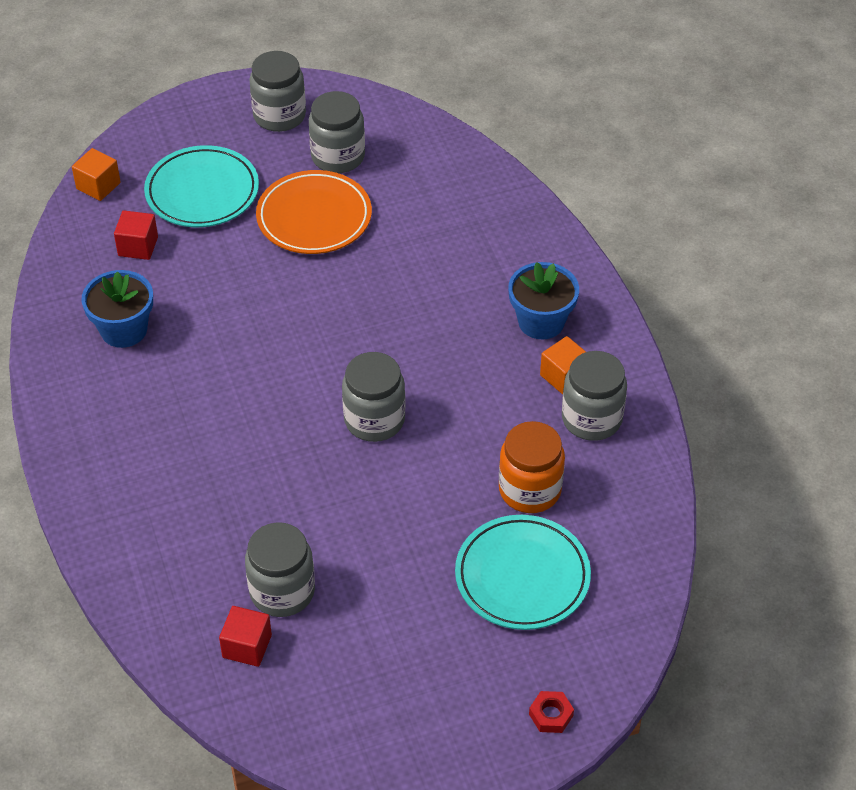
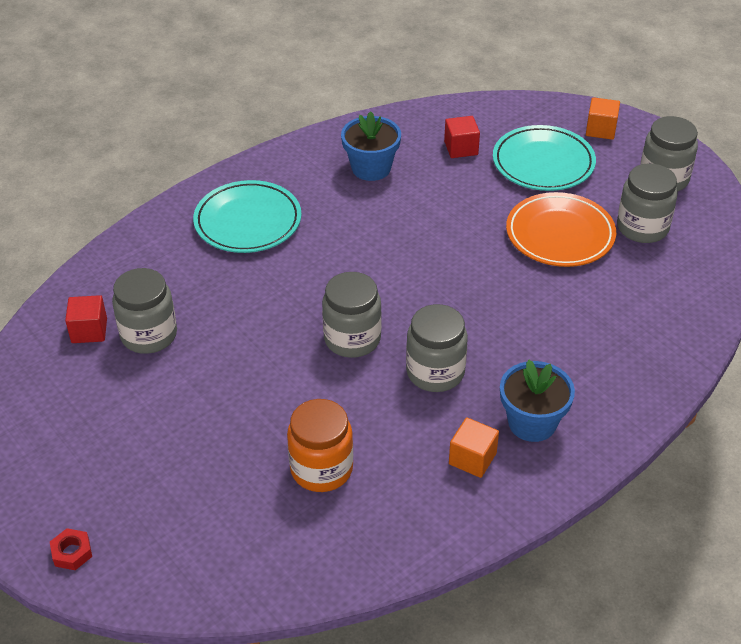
camera: 70 degrees right, 5 degrees down
orange cube [72,148,121,201] -> orange cube moved to [586,97,620,140]
turquoise plate [455,515,591,630] -> turquoise plate moved to [193,180,302,253]
grey jar [562,351,627,441] -> grey jar moved to [406,304,468,392]

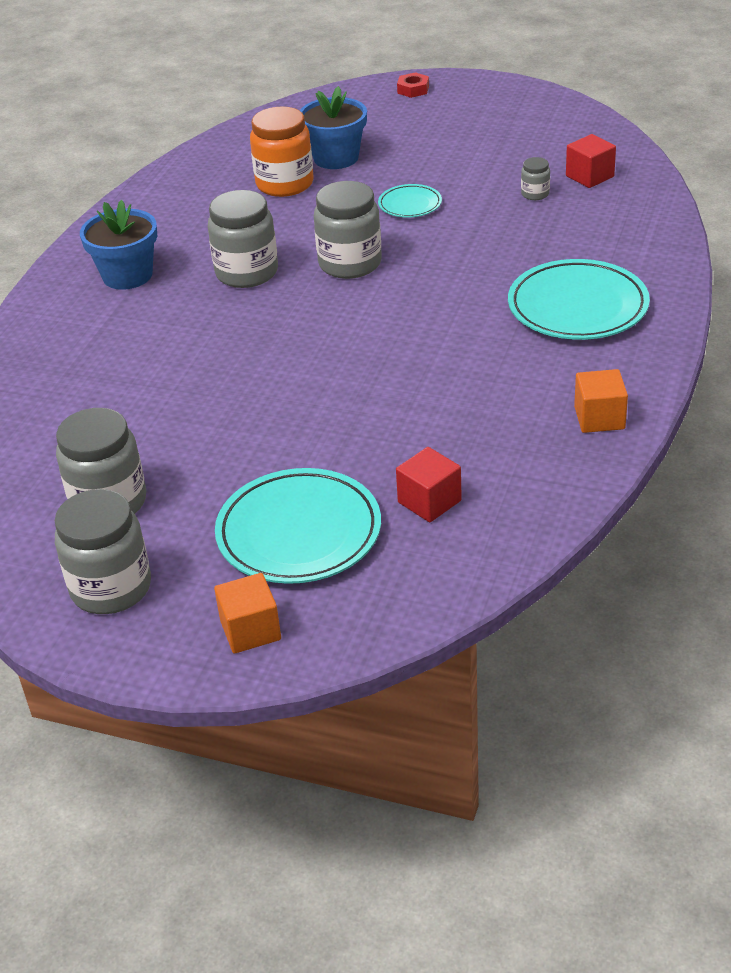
camera: 150 degrees right, 5 degrees down
grey jar [112,268,177,354] -> grey jar [521,157,550,200], size x0.47
blue flower pot [341,111,401,181] -> blue flower pot moved to [300,86,367,169]
orange cube [449,417,499,478] -> orange cube moved to [574,369,628,433]
orange plate [506,192,616,267] -> none
none -> turquoise plate [378,184,442,218]

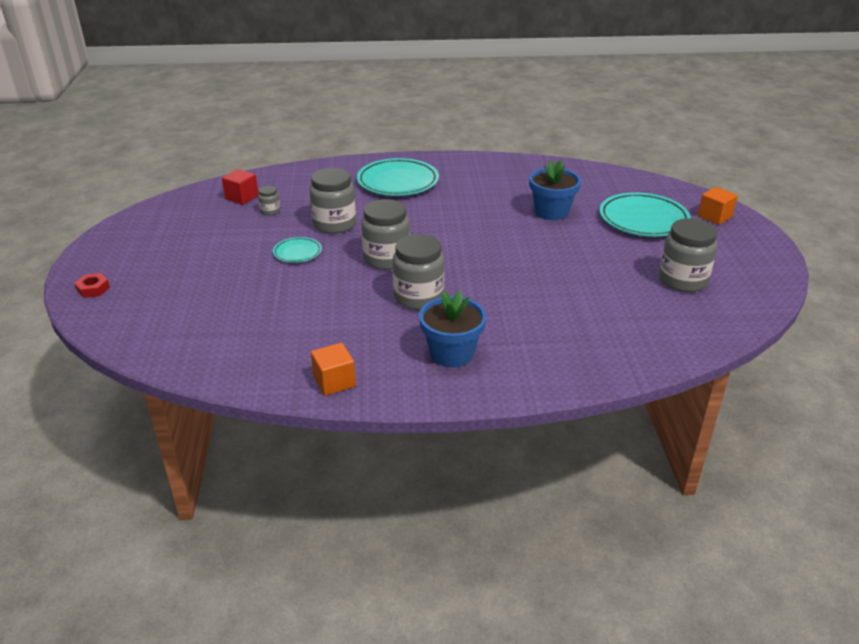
camera: 115 degrees left, 5 degrees down
grey jar [55,489,151,614] -> grey jar moved to [310,168,356,234]
orange jar [250,107,314,197] -> none
blue flower pot [300,86,367,169] -> blue flower pot moved to [529,160,581,220]
red cube [396,447,462,522] -> none
orange cube [574,369,628,433] -> orange cube moved to [311,343,356,396]

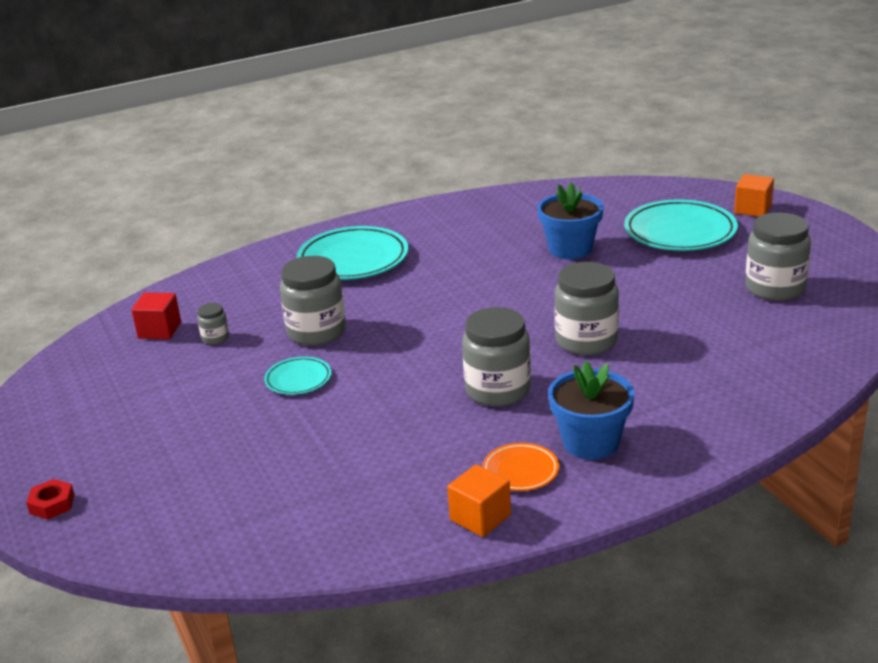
camera: 20 degrees left, 5 degrees down
grey jar [361,199,410,270] -> grey jar moved to [554,262,619,355]
none -> orange plate [482,443,559,491]

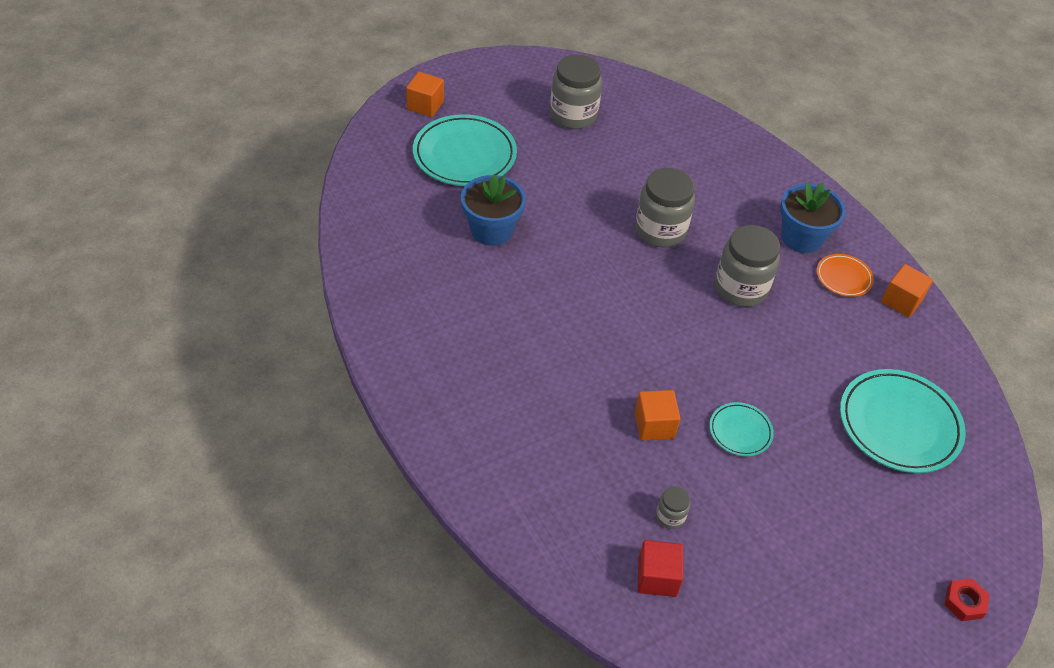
camera: 100 degrees left, 20 degrees up
grey jar [280,256,346,346] -> orange cube [635,390,681,441]
turquoise plate [297,226,408,280] -> turquoise plate moved to [840,369,966,473]

